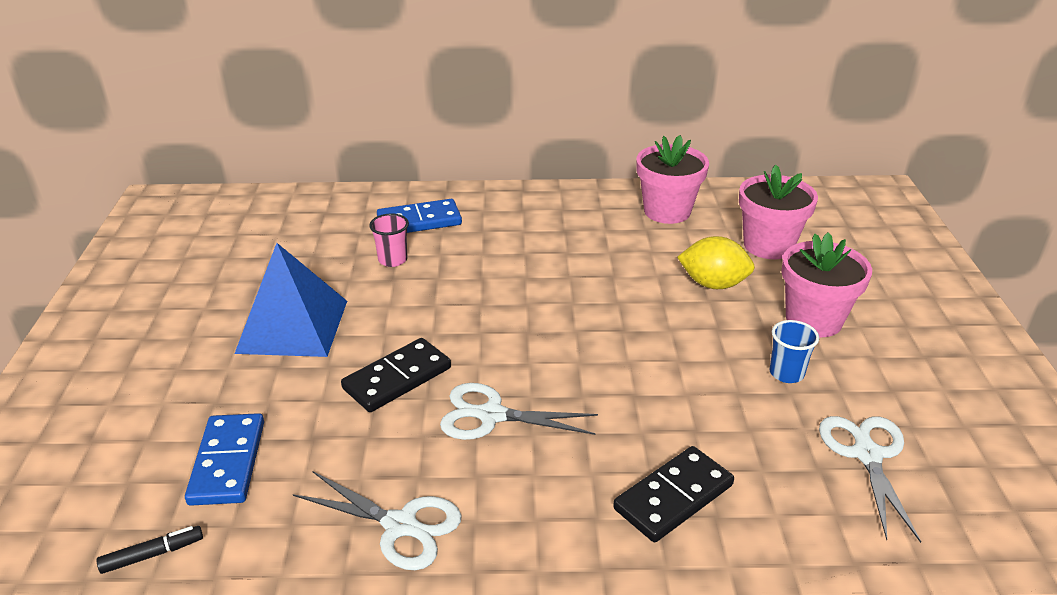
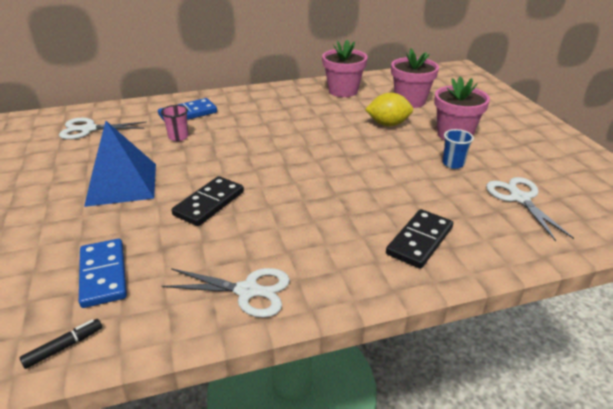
camera: 15 degrees left, 0 degrees up
white scissors [440,383,598,440] -> white scissors moved to [59,118,147,140]

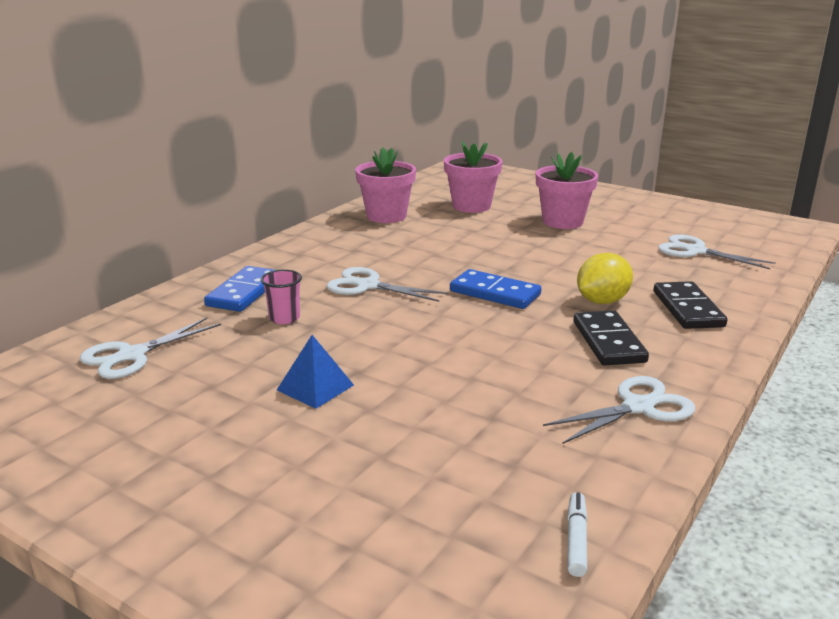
camera: 40 degrees left, 10 degrees down
black marker [20,319,102,369] -> white marker [567,492,588,577]
blue domino [79,239,127,308] -> blue domino moved to [450,269,541,309]
blue pyramid [84,121,156,207] -> blue pyramid [277,335,354,409], size x0.55
black domino [172,176,244,226] -> black domino moved to [573,310,649,365]
yellow lemon [365,93,413,126] -> yellow lemon moved to [577,253,633,304]
blue cup [442,129,474,169] -> none
none -> white scissors [327,267,448,302]

